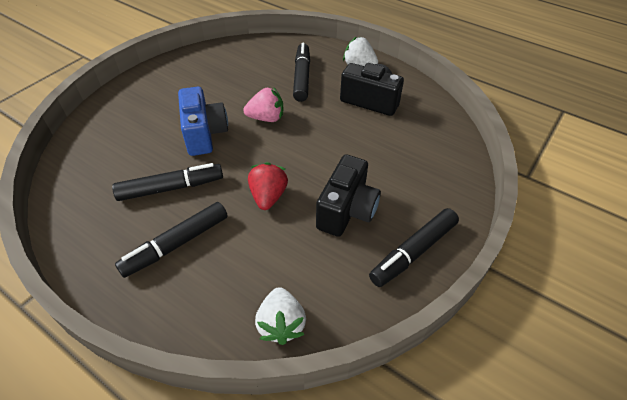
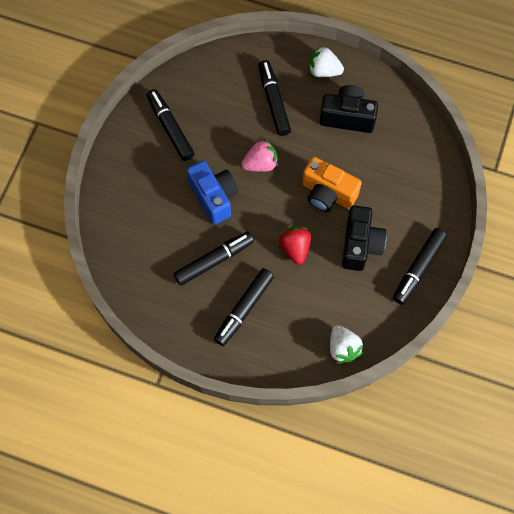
camera: 15 degrees left, 20 degrees up
none -> black marker [147,89,195,161]
none -> orange camera [302,157,362,212]

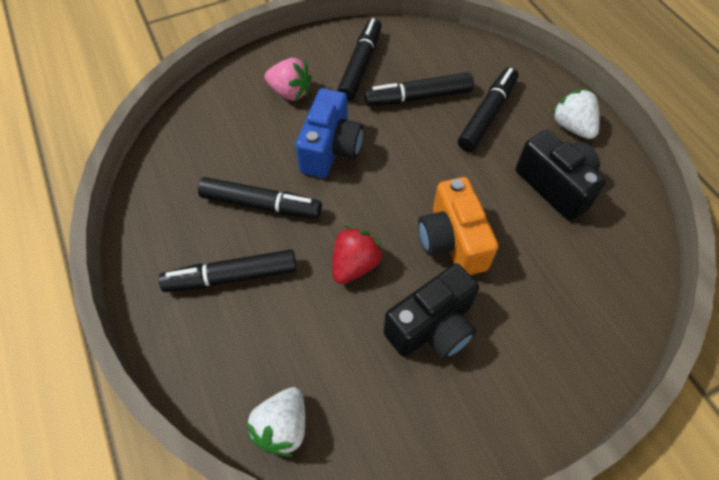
camera: 45 degrees right, 10 degrees down
pink strawberry [241,139,278,172] -> pink strawberry moved to [265,58,312,101]
black marker [393,228,447,305] -> black marker moved to [364,72,474,106]

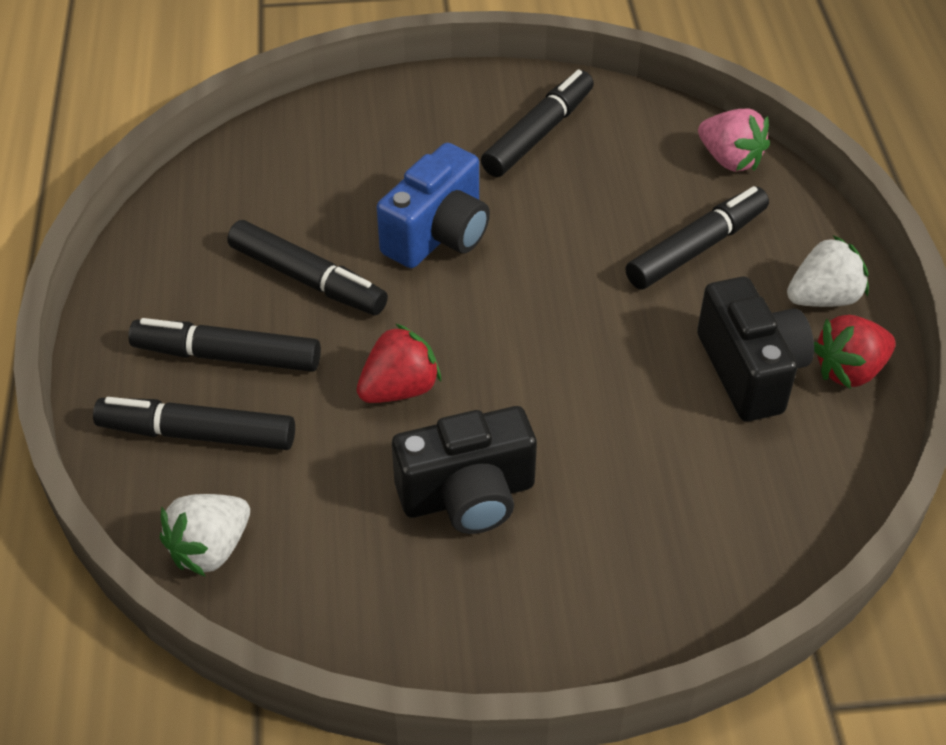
camera: 20 degrees right, 10 degrees down
pink strawberry [265,58,312,101] -> pink strawberry moved to [698,109,770,172]
black marker [364,72,474,106] -> black marker moved to [93,397,295,450]
orange camera [418,177,498,275] -> none
white strawberry [551,89,599,139] -> white strawberry turned 75 degrees clockwise [787,235,869,307]
none -> red strawberry [814,315,896,389]

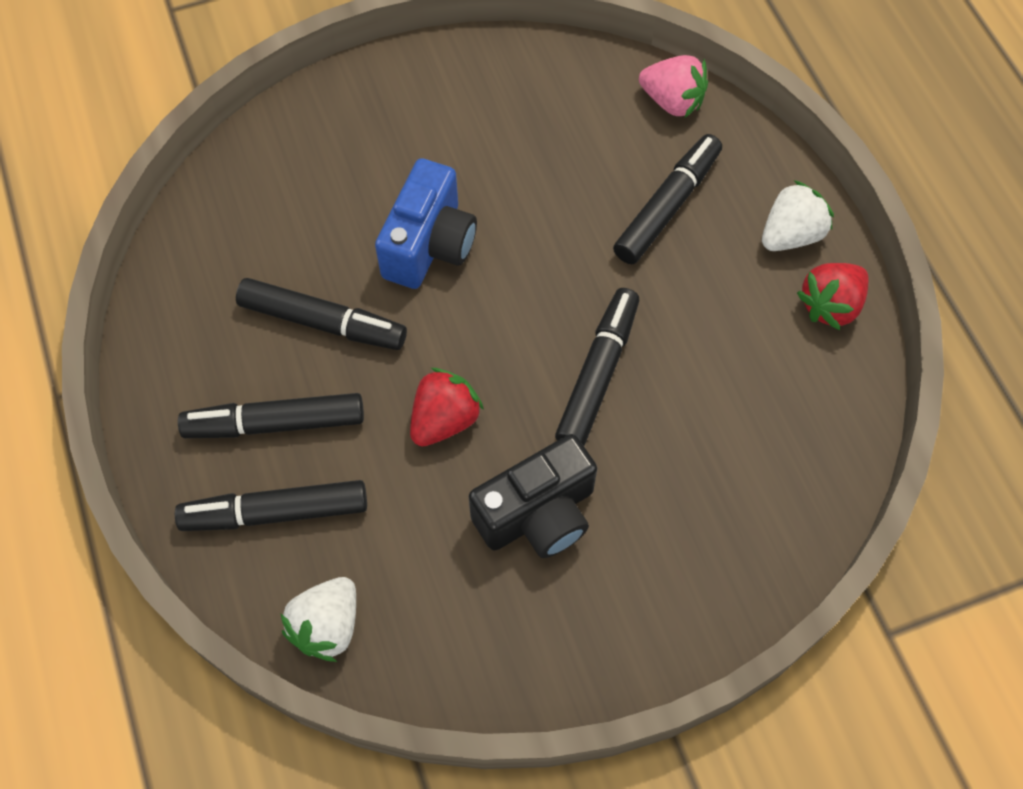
camera: 15 degrees left, 15 degrees up
black marker [481,70,594,177] -> black marker moved to [555,288,639,446]
black camera [697,276,814,421] -> none

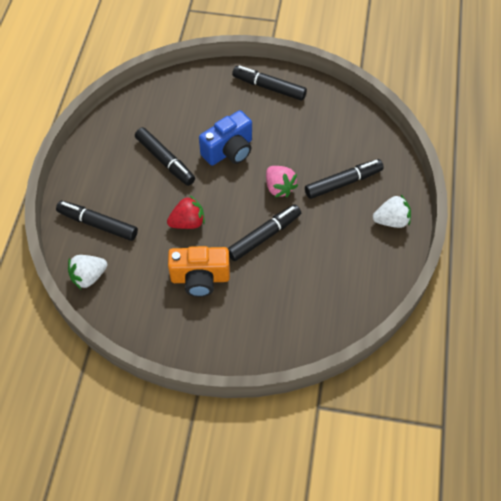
camera: 30 degrees right, 5 degrees down
black marker [178,393,364,438] -> black marker moved to [232,66,307,101]
black camera [469,434,597,558] -> orange camera [168,246,230,297]
pink strawberry [639,55,708,118] -> pink strawberry moved to [266,166,298,197]
red strawberry [797,263,869,330] -> none

